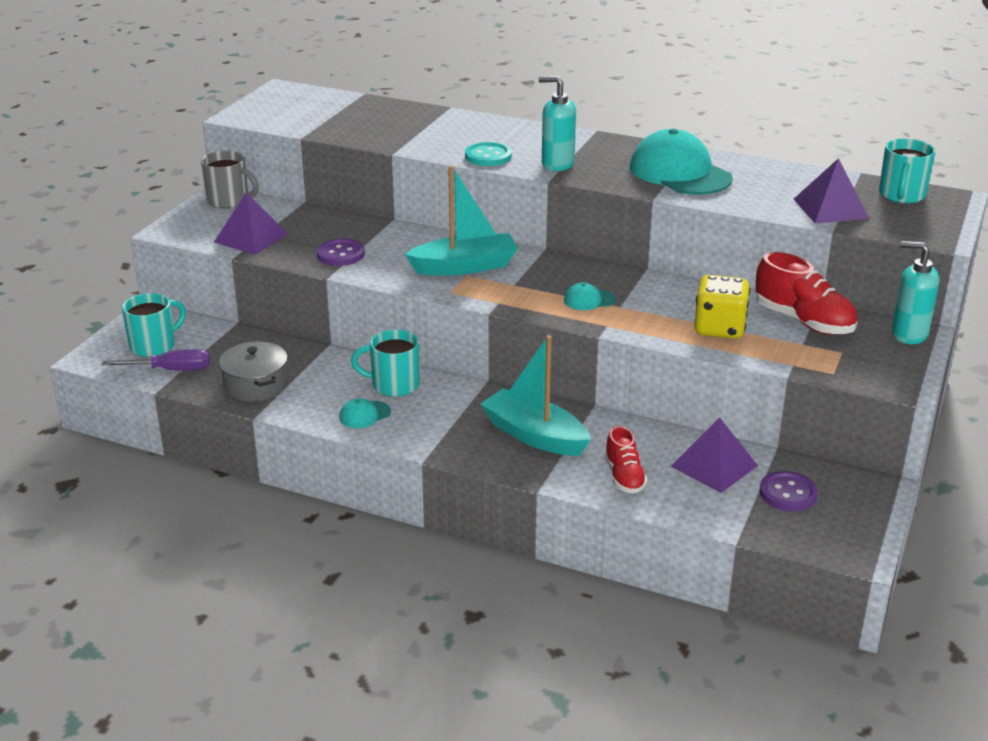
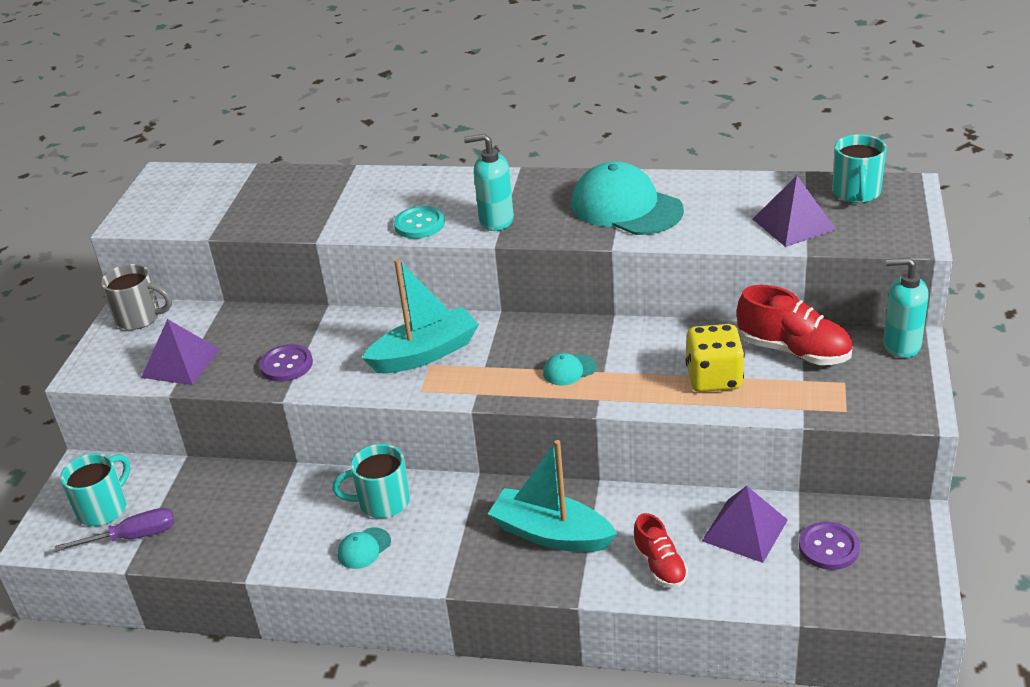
camera: 10 degrees left, 5 degrees up
grey pot [219,342,288,401] -> none

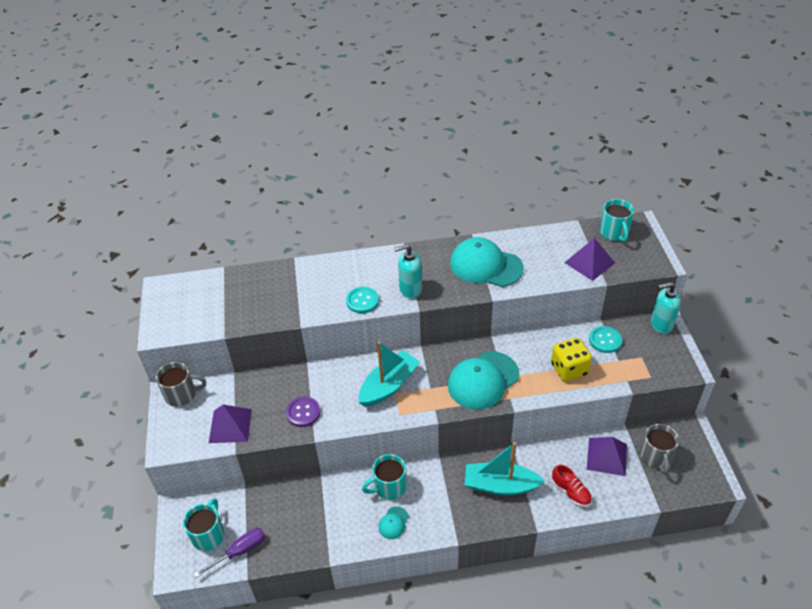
camera: 20 degrees left, 10 degrees up
turquoise cap [543,353,597,386] -> turquoise cap [448,351,519,410], size x2.29
red shoe [737,285,852,365] -> turquoise button [589,326,622,353]
purple button [799,522,860,570] -> grey mug [640,424,679,475]

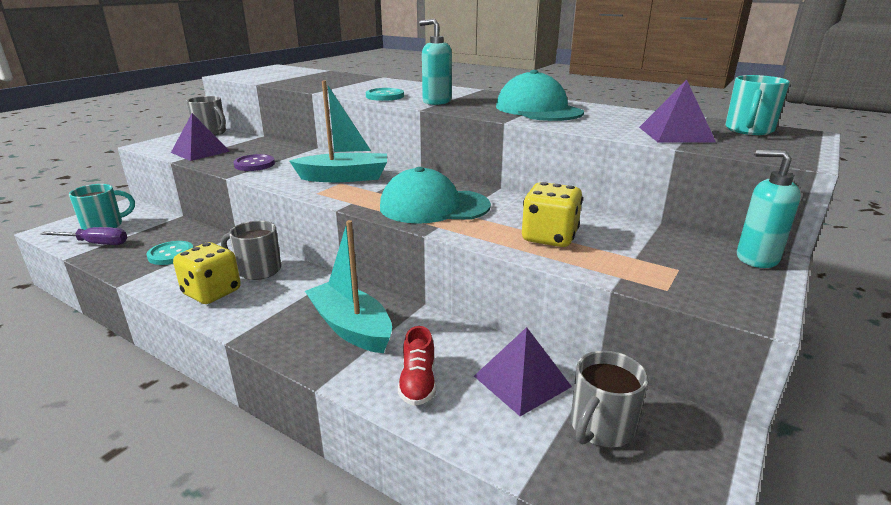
camera: 40 degrees right, 20 degrees down
turquoise mug [362,454,407,500] -> grey mug [221,221,281,280]
turquoise cap [379,507,409,539] -> yellow dice [173,242,241,304]
turquoise button [589,326,622,353] -> turquoise button moved to [146,241,194,265]

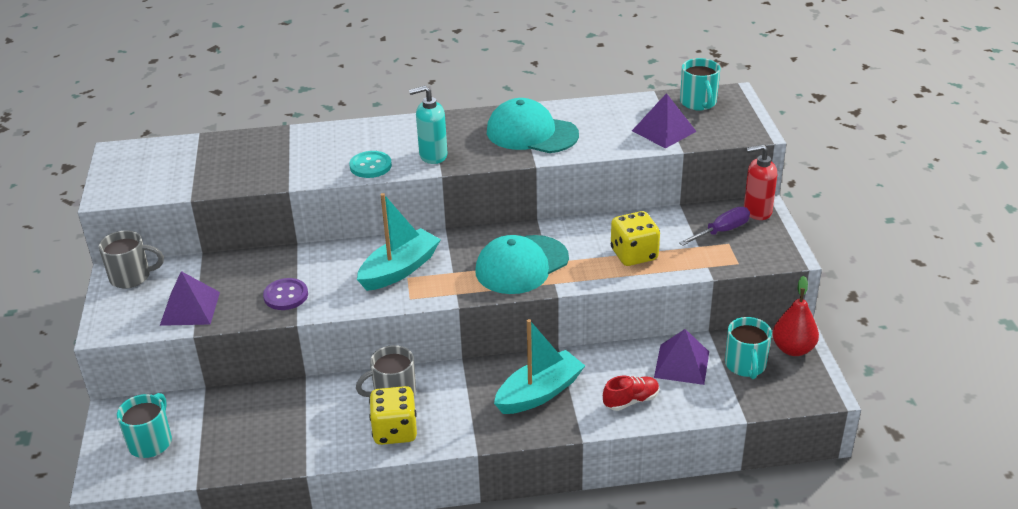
camera: 40 degrees left, 10 degrees up
purple screwdriver [41,227,127,245] -> purple screwdriver moved to [679,207,750,246]
turquoise button [146,241,194,265] -> none
turquoise boat [305,220,392,353] -> turquoise boat turned 135 degrees clockwise [494,319,585,414]
red shoe [398,326,436,406] -> red shoe turned 75 degrees counterclockwise [603,376,659,411]
grey mug [571,350,648,447] -> turquoise mug [725,317,772,379]
turquoise soap dispenser [737,149,801,268] -> red soap dispenser [744,144,777,220]
none -> red pear [773,276,819,356]

